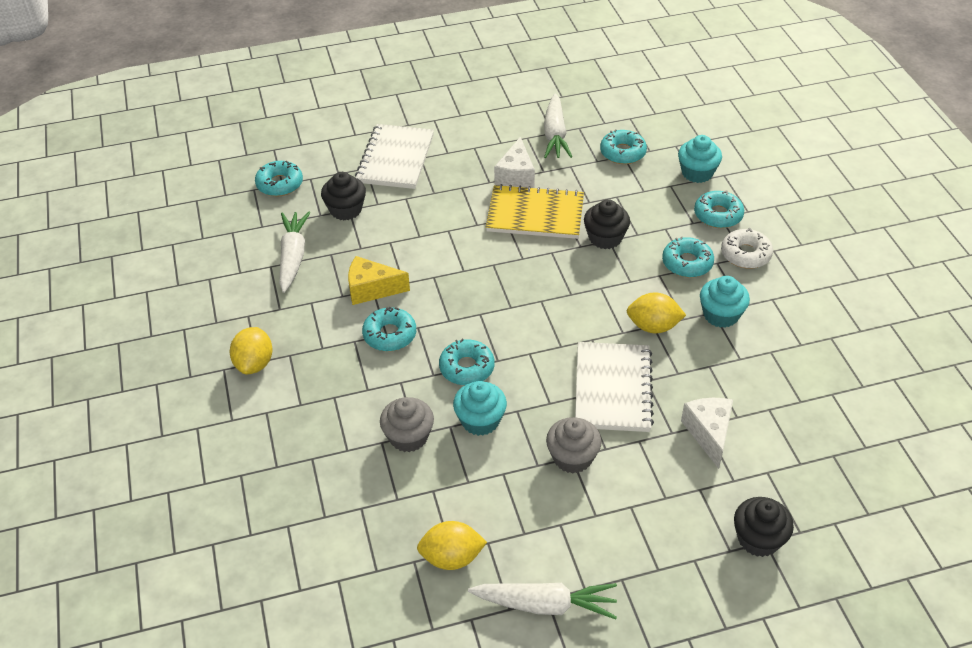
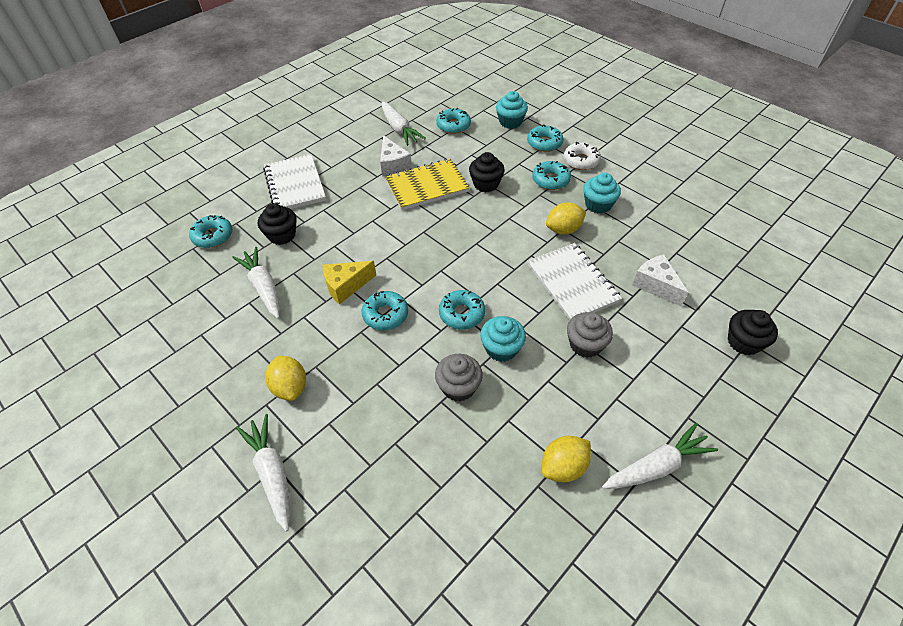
camera: 30 degrees left, 5 degrees up
none -> white carrot [236,414,290,531]

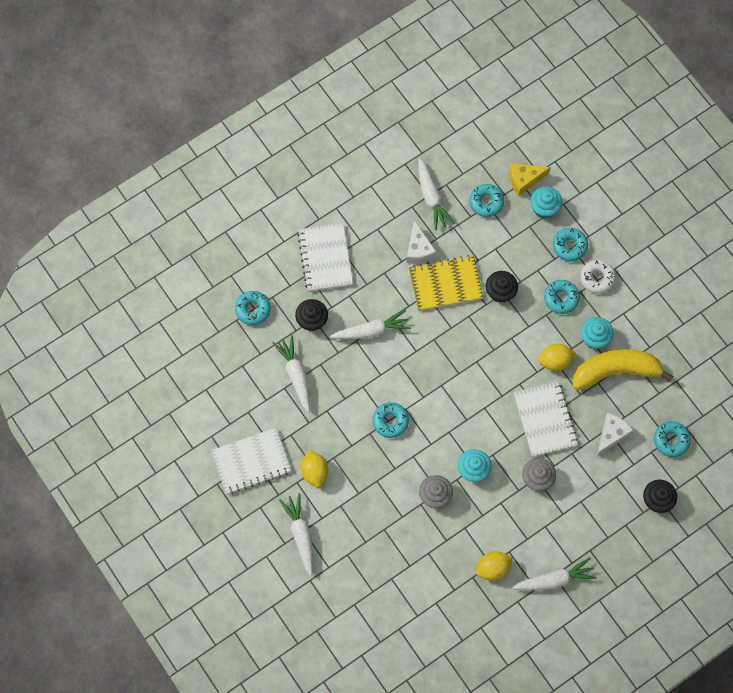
camera: 10 degrees right, 20 degrees up
yellow cheese [323,261,376,305] -> yellow cheese moved to [510,163,551,196]
turquoise donut [439,290,485,330] -> turquoise donut moved to [654,421,691,457]
white cheese [632,254,689,307] -> white cheese turned 60 degrees clockwise [597,413,634,456]
none -> white notebook [211,428,292,494]
none -> white carrot [330,310,411,339]
none -> yellow banana [573,349,674,390]

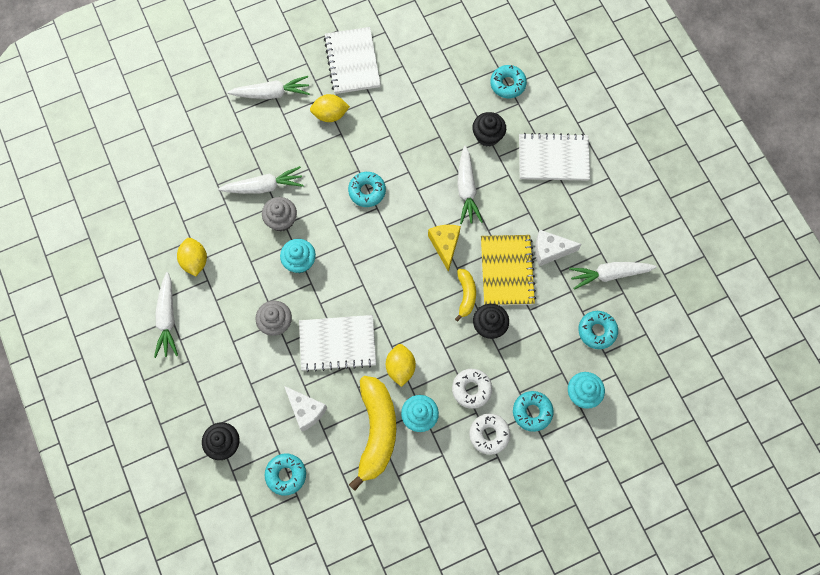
camera: 100 degrees right, 0 degrees up
white carrot [273,335,310,412] -> white carrot moved to [218,166,304,194]
yellow cheese [510,163,551,196] -> yellow cheese moved to [428,225,461,272]
turquoise donut [544,280,580,314] -> white donut [452,369,492,409]
none -> yellow banana [455,269,476,322]

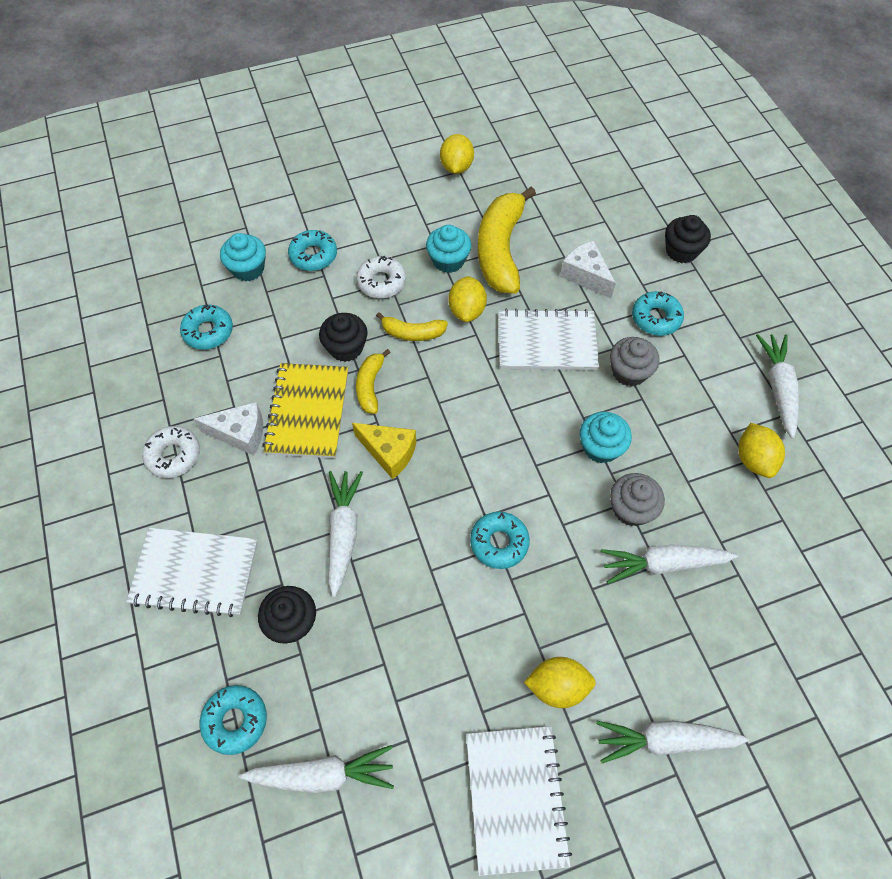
camera: 175 degrees left, 10 degrees down
turquoise donut [265,453,306,496] -> turquoise donut moved to [632,291,684,336]
yellow cheese [428,225,461,272] -> yellow cheese turned 60 degrees counterclockwise [352,423,416,479]
white donut [469,413,510,455] -> white donut moved to [142,426,200,478]
white carrot [569,262,657,290] -> white carrot moved to [239,745,394,793]
none -> yellow banana [376,312,448,341]
none -> yellow lemon [440,134,474,174]

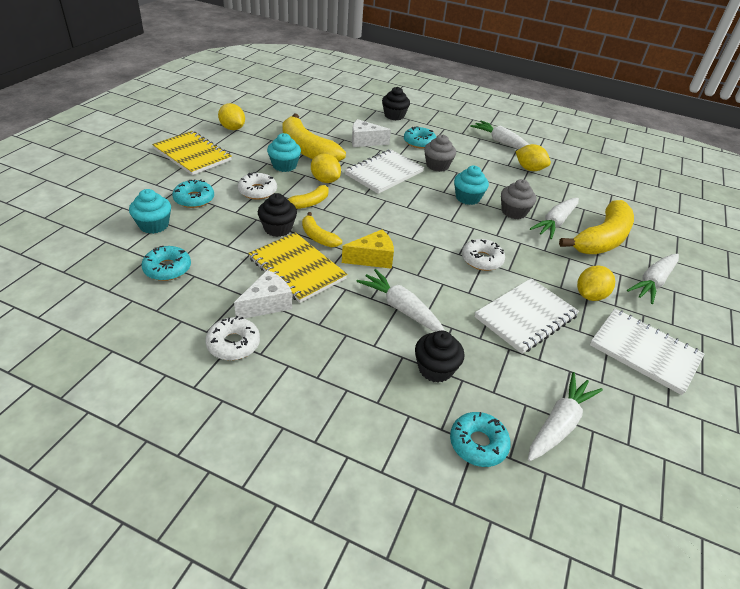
camera: 50 degrees left, 20 degrees down
white notebook [126,528,258,617] -> white notebook moved to [475,278,579,354]
turquoise donut [470,512,530,569] -> white donut [462,239,505,271]
none -> yellow notebook [152,131,232,175]
none -> yellow banana [559,200,634,254]

